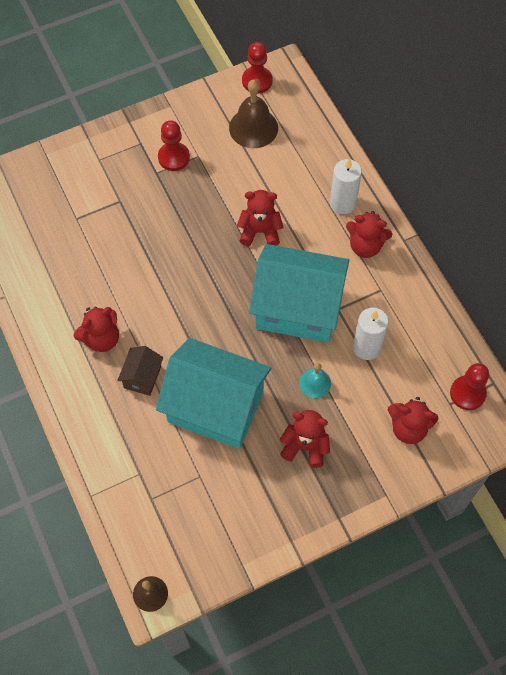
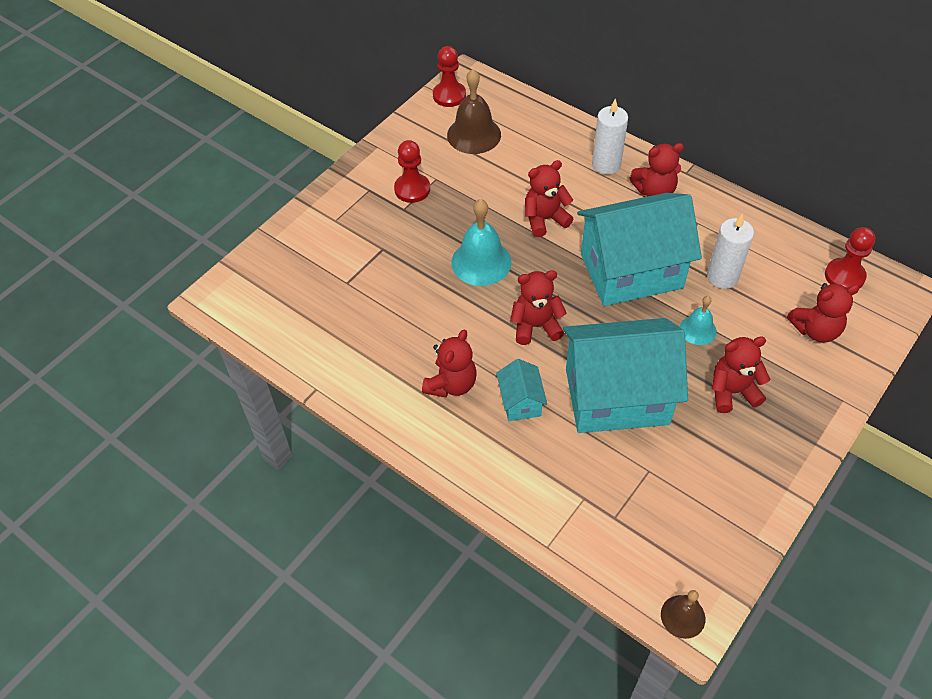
camera: 25 degrees left, 10 degrees down
brown house [117,346,163,396] -> turquoise house [496,359,547,421]
none -> turquoise bell [451,199,511,286]
none -> red teddy bear [510,270,567,345]

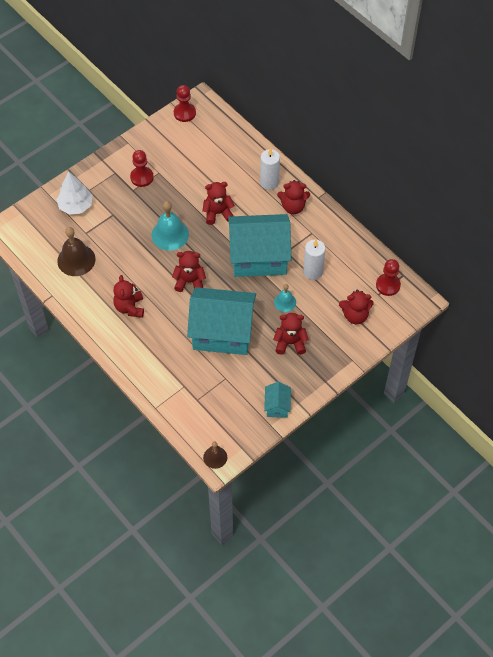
camera: 10 degrees right, 5 degrees up
red teddy bear [422,330,477,398] -> red teddy bear turned 135 degrees clockwise [113,275,144,318]
brown bell [447,69,501,154] -> brown bell moved to [57,227,96,276]
turquoise house [496,359,547,421] -> turquoise house moved to [264,382,291,418]
none -> white tree [56,172,93,215]

